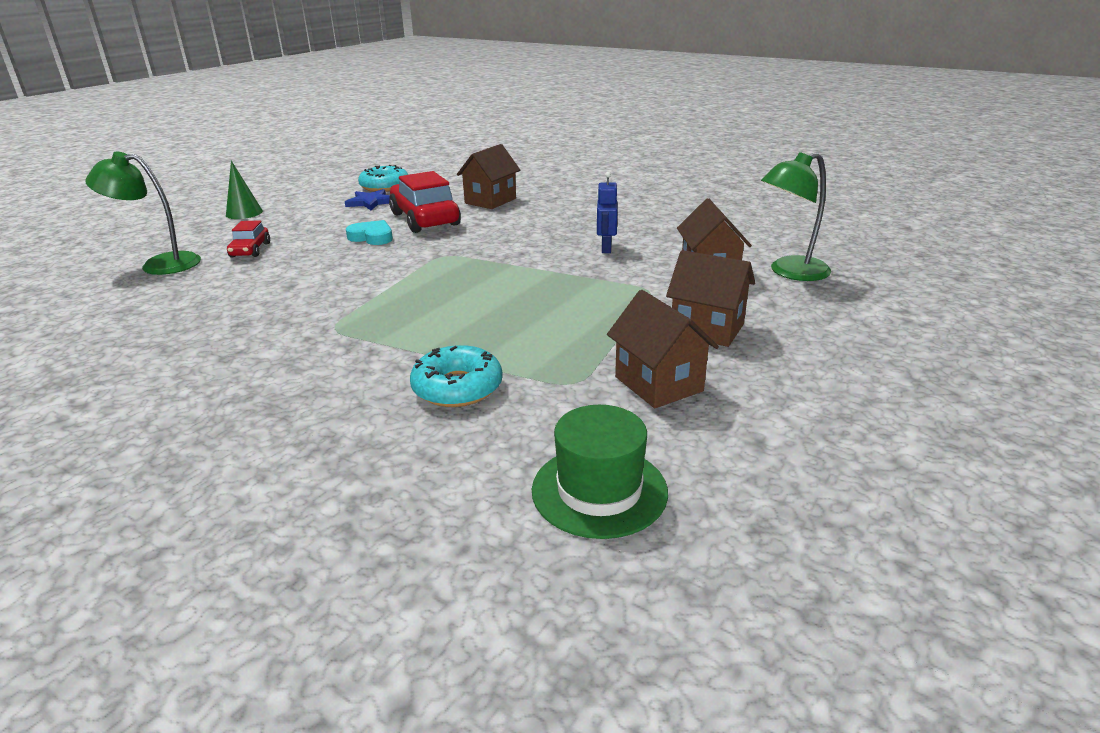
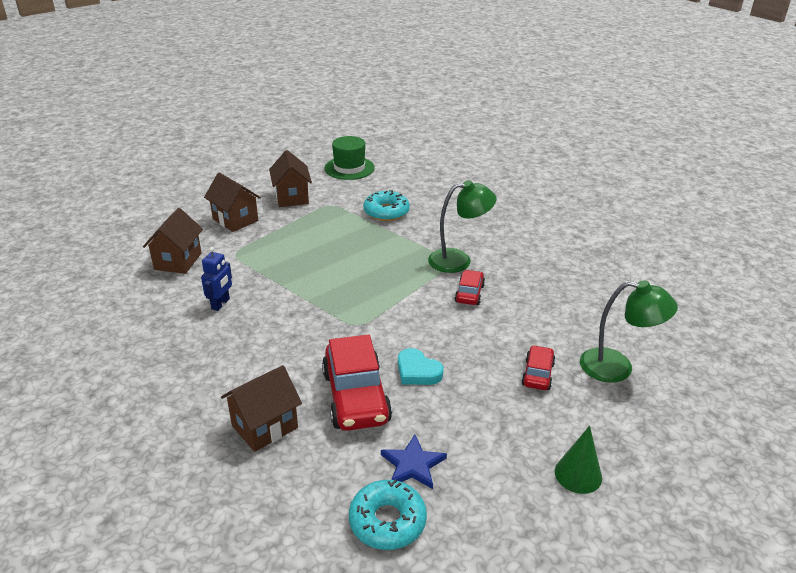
camera: 165 degrees left, 5 degrees up
green lamp [761,152,831,281] -> green lamp moved to [428,180,497,273]
none -> red car [455,270,485,305]

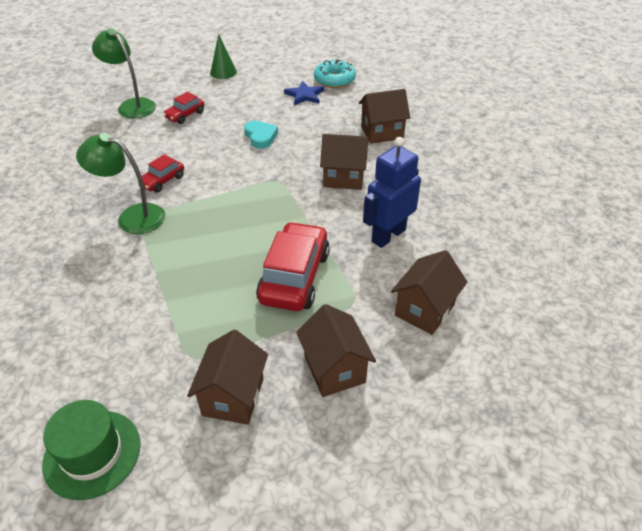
camera: 155 degrees left, 10 degrees up
blue robot [201,247,232,311] -> blue robot [363,137,421,248], size x1.67
red car [322,334,392,431] -> red car moved to [256,221,330,311]
turquoise donut [363,190,410,221] -> none
none -> brown house [320,134,369,190]

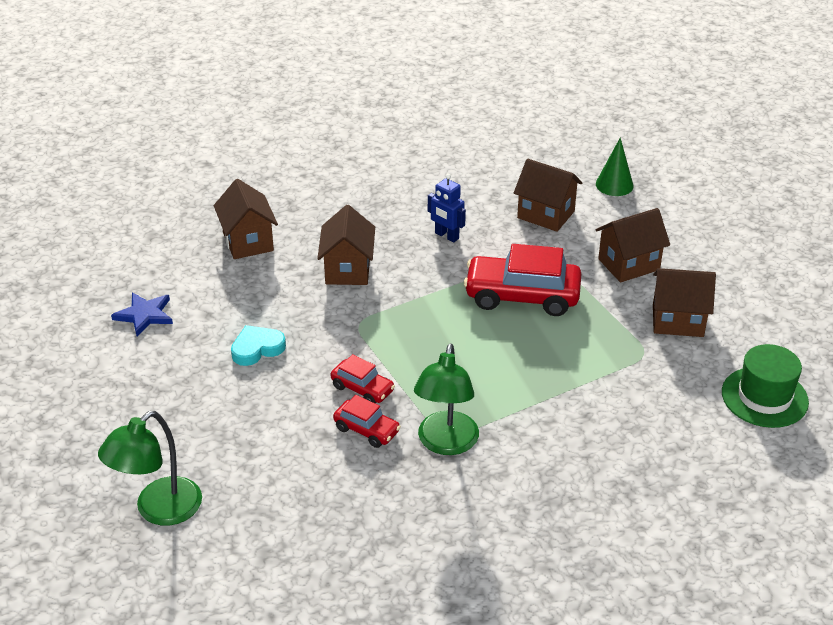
camera: 95 degrees left, 5 degrees down
red car [163,92,205,124] -> red car moved to [331,354,395,404]
green cone [210,34,237,79] -> green cone moved to [596,137,634,196]
turquoise donut [314,59,356,88] -> none
blue robot [363,137,421,248] -> blue robot [428,174,466,242], size x0.60

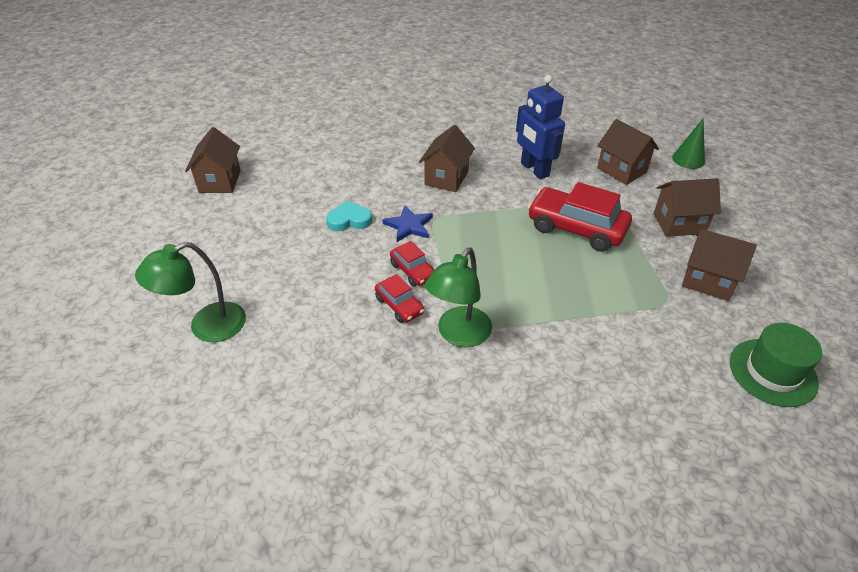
camera: 20 degrees right, 5 degrees up
blue star [111,292,173,336] -> blue star moved to [382,206,433,242]
brown house [214,179,278,259] -> brown house moved to [185,127,241,193]
blue robot [428,174,466,242] -> blue robot [516,75,565,179], size x1.67

